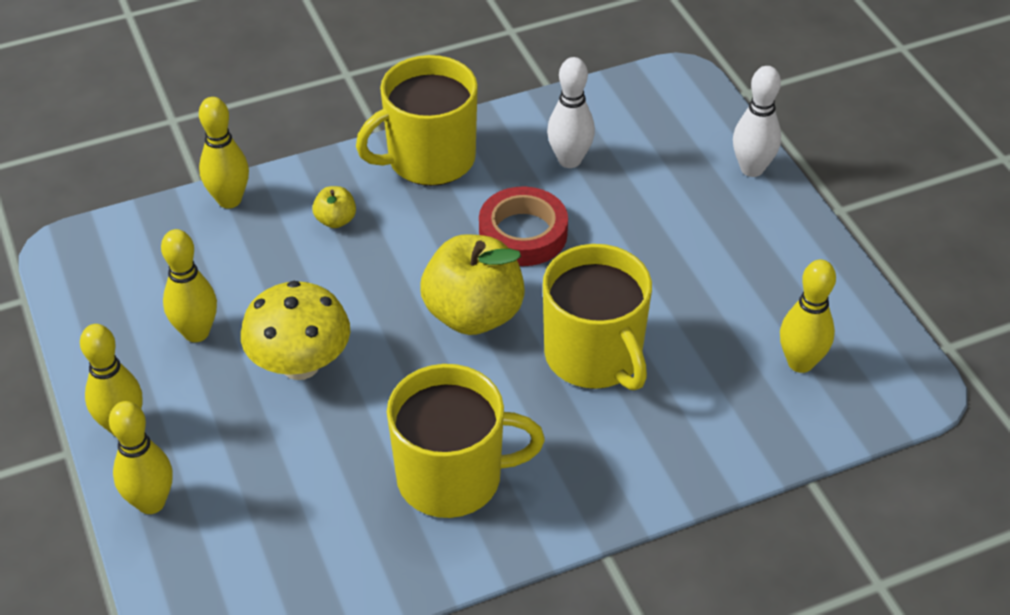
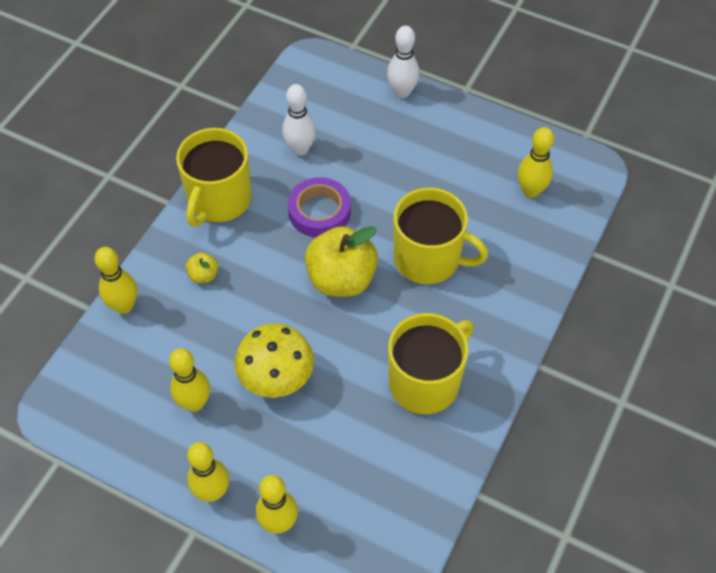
camera: 40 degrees left, 10 degrees up
red tape [479,186,568,266] -> purple tape [288,177,351,238]

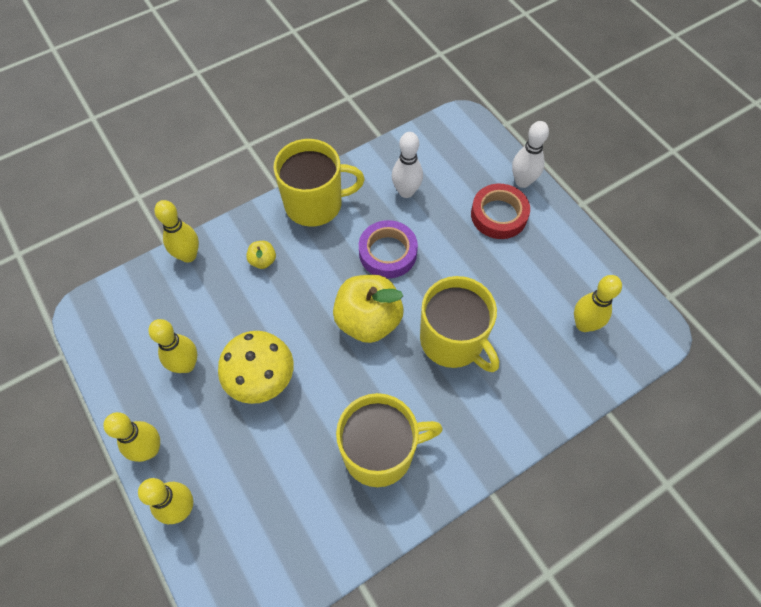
camera: 30 degrees right, 5 degrees up
yellow mug [176,128,252,227] -> yellow mug turned 150 degrees counterclockwise [273,139,365,227]
none -> red tape [471,184,530,239]

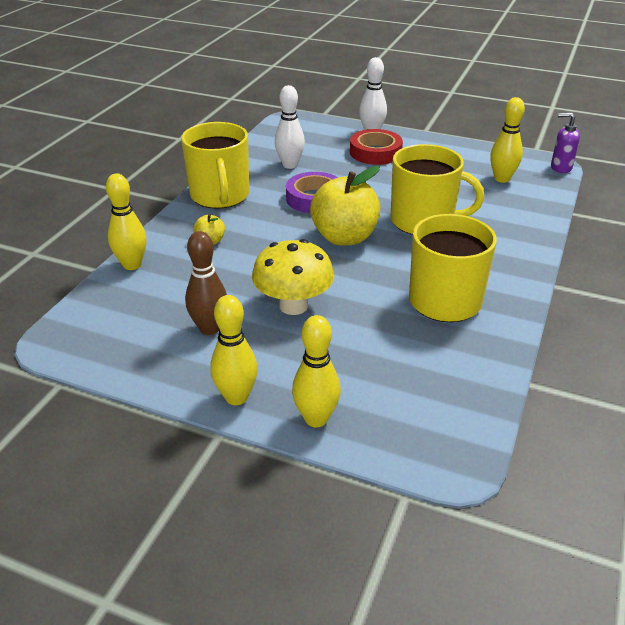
camera: 35 degrees left, 25 degrees down
yellow bowling pin [148,319,197,373] -> brown bowling pin [185,231,227,335]
yellow mug [273,139,365,227] -> yellow mug turned 120 degrees clockwise [181,122,249,209]
none -> purple soap dispenser [551,113,580,173]

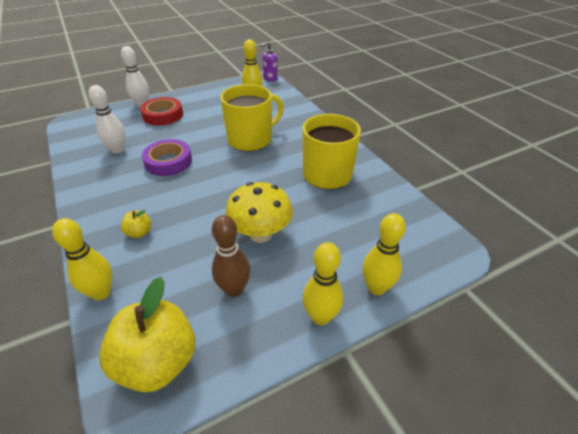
camera: 50 degrees left, 5 degrees up
yellow mug [181,122,249,209] -> none
yellow apple [310,166,380,245] -> yellow apple moved to [99,277,195,392]

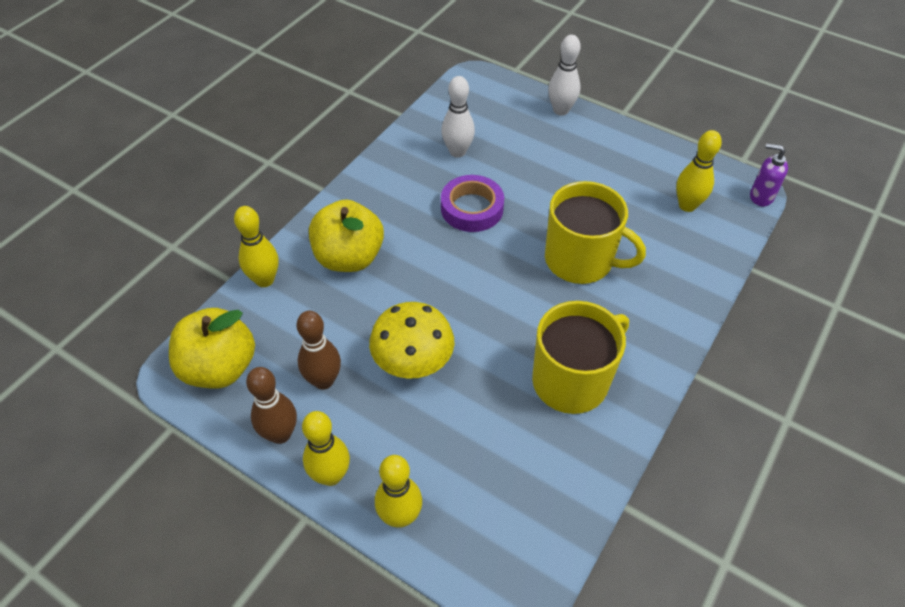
camera: 60 degrees right, 10 degrees up
yellow apple [121,210,151,238] -> yellow apple [309,199,384,272], size x2.24
red tape [140,97,183,126] -> none
none -> brown bowling pin [246,367,297,444]

